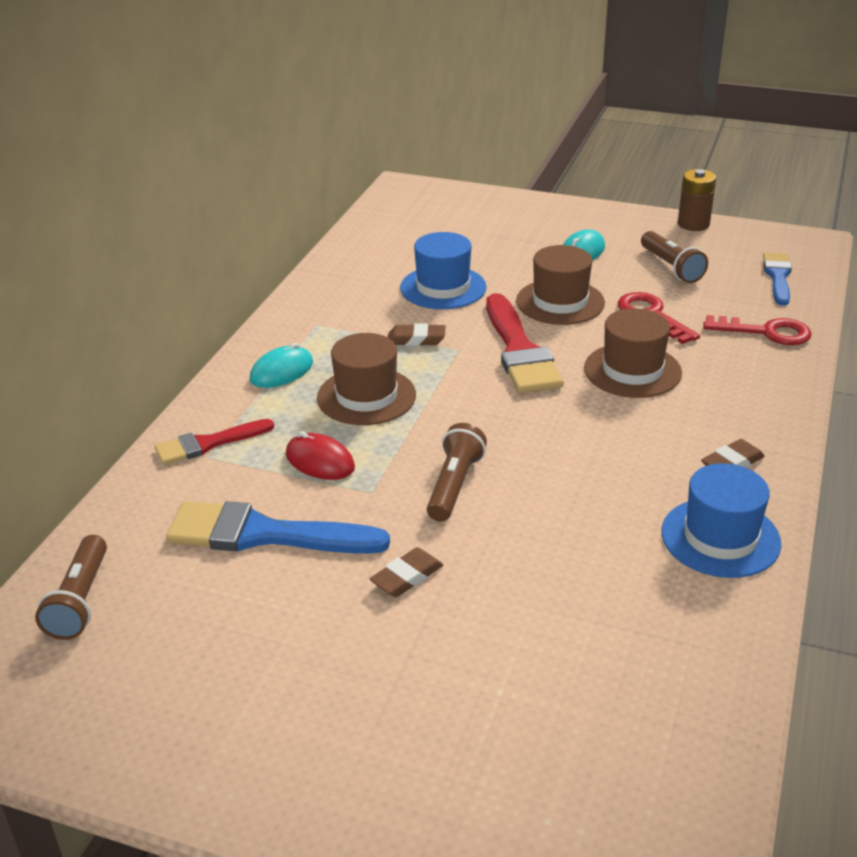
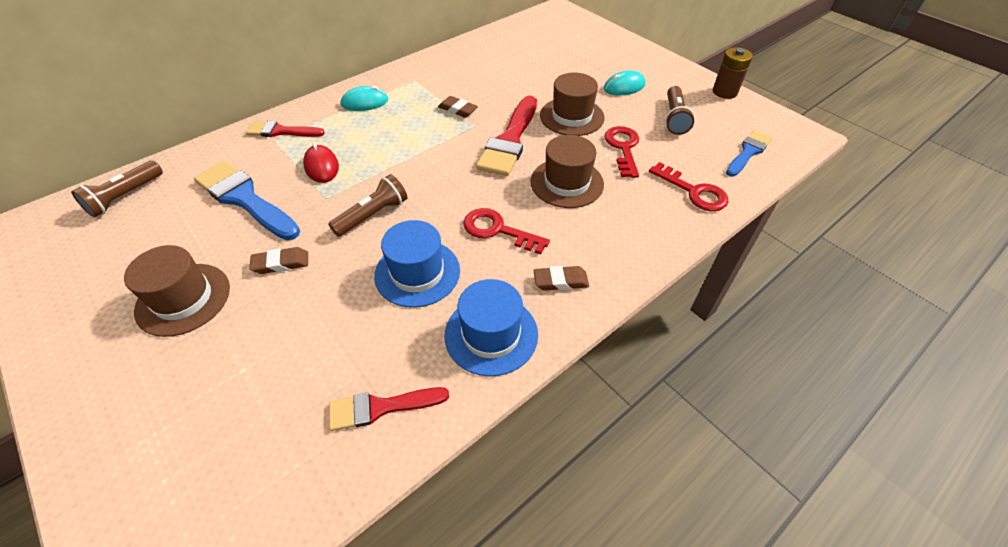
camera: 30 degrees right, 15 degrees up
brown hat [317,333,416,425] -> brown hat moved to [124,245,230,337]
blue hat [400,232,486,309] -> blue hat moved to [374,220,460,308]
none -> red brush [329,387,449,431]
none -> red key [463,208,550,254]

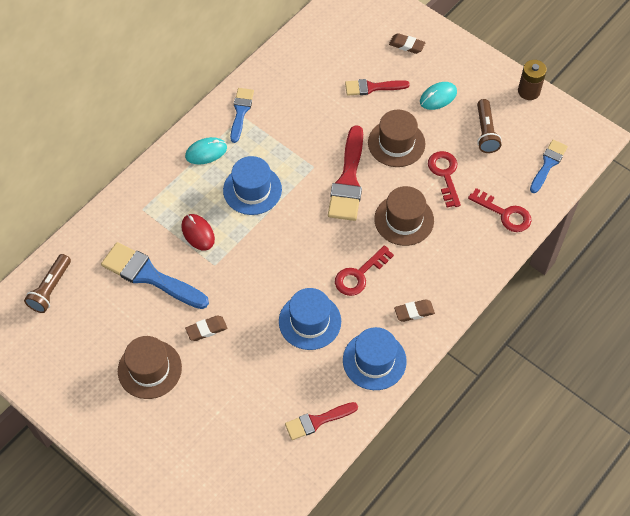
camera: 10 degrees left, 10 degrees up
red brush [246,121,325,137] -> red brush moved to [345,79,410,95]
brown flashlight [328,174,407,237] -> none
brown eraser [438,96,478,118] -> brown eraser moved to [389,33,425,54]
red key [463,208,550,254] -> red key turned 60 degrees counterclockwise [335,245,394,296]
none -> blue hat [223,156,282,215]
none -> blue brush [230,88,254,143]

